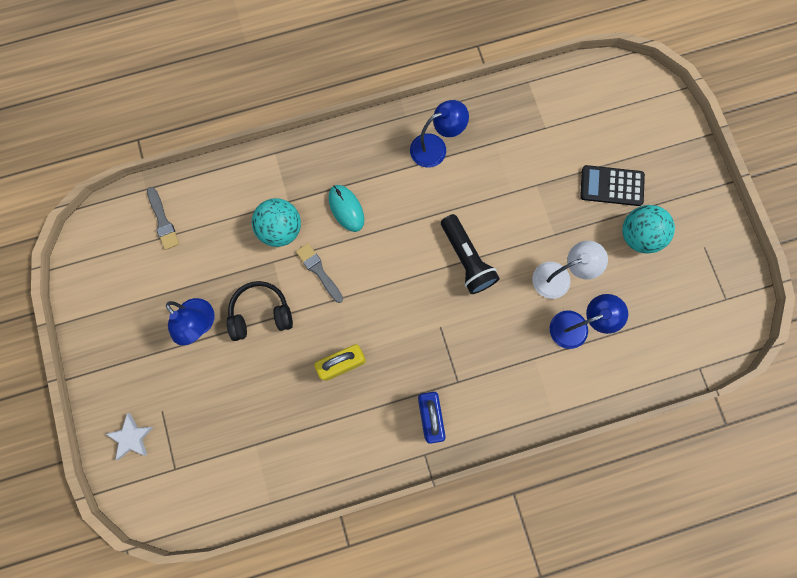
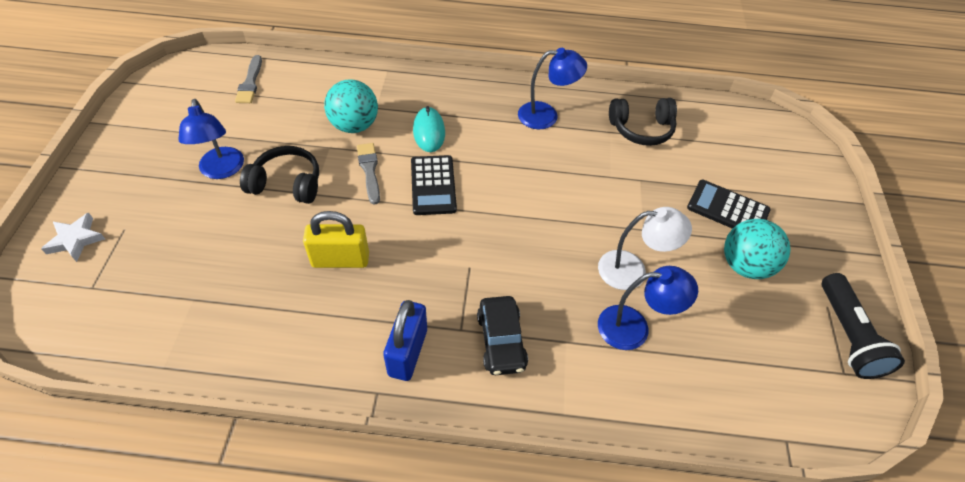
camera: 20 degrees right, 25 degrees down
black flashlight [441,214,500,294] -> black flashlight moved to [821,273,905,379]
none -> black calculator [411,155,457,215]
none -> black car [477,296,528,375]
none -> black headphones [609,98,677,146]

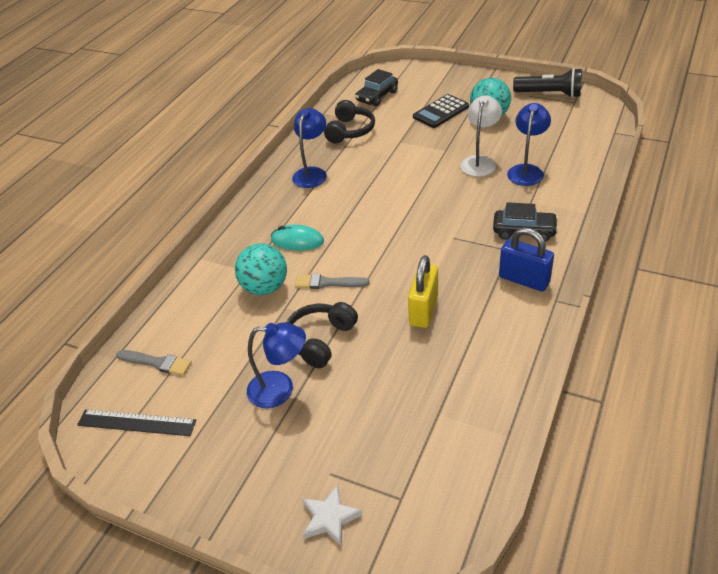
camera: 65 degrees left, 10 degrees down
black calculator [411,155,457,215] -> none
none -> black ruler [77,409,196,436]
none -> black car [355,69,398,106]

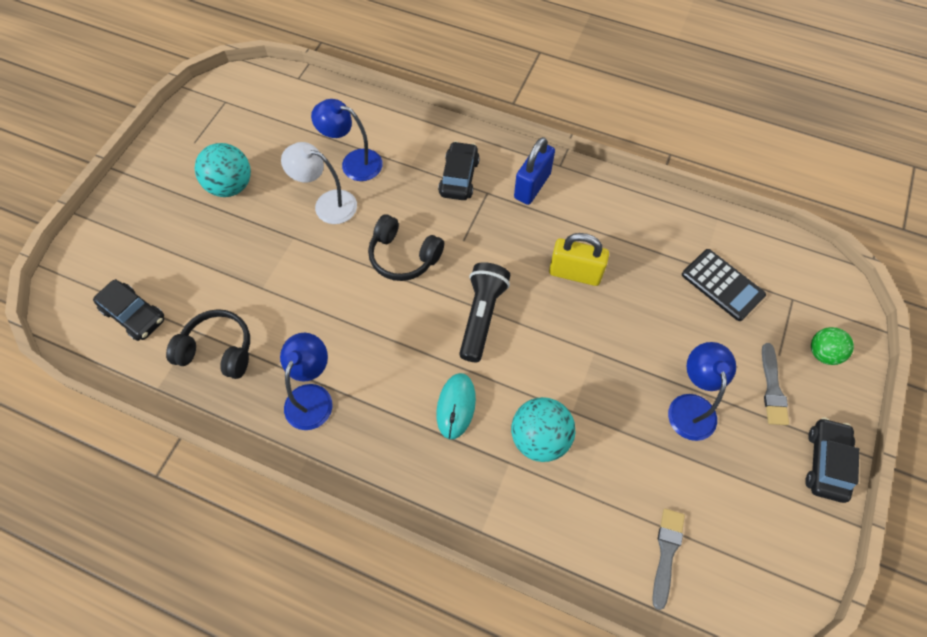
camera: 95 degrees left, 20 degrees up
black ruler [77,409,196,436] -> none
black headphones [286,302,358,368] -> black headphones moved to [368,214,444,281]
blue lamp [292,108,327,188] -> blue lamp turned 90 degrees clockwise [280,333,332,430]
grey brush [295,274,369,289] -> grey brush moved to [762,343,789,425]
white star [303,485,362,547] -> green ball [811,327,854,365]
black calculator [413,94,469,128] -> black calculator moved to [682,249,766,321]
black flashlight [513,68,582,98] -> black flashlight moved to [459,262,511,362]
none -> black car [805,418,859,503]

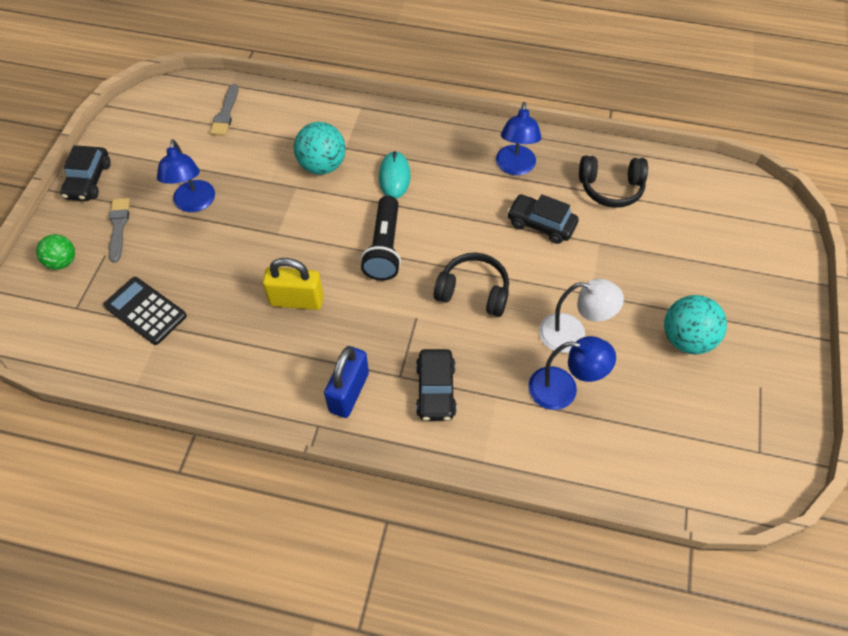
camera: 170 degrees right, 5 degrees down
black car [93,279,164,341] -> black car moved to [507,194,579,244]

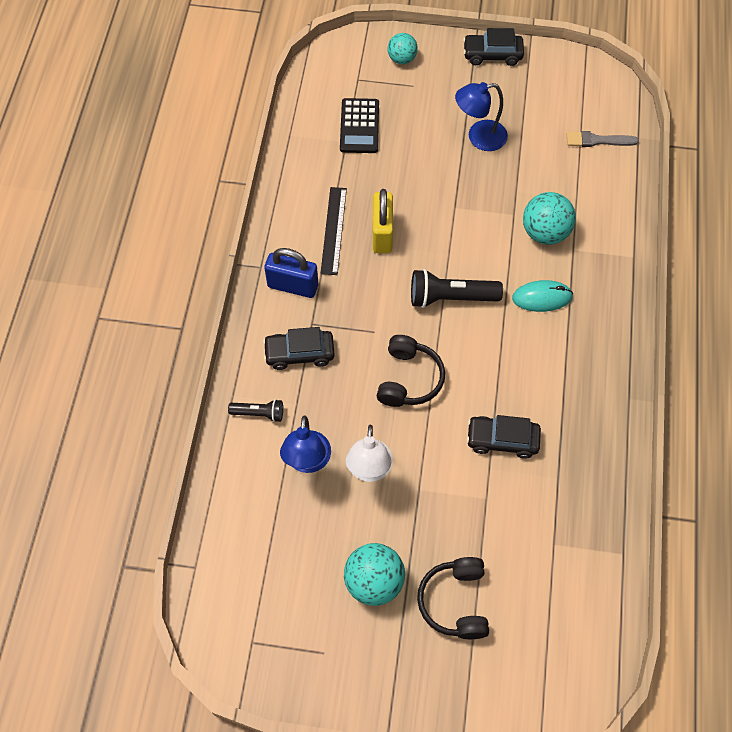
camera: 85 degrees right, 5 degrees up
green ball [36,234,75,270] -> turquoise ball [388,33,418,64]
black calculator [103,277,187,345] -> black calculator turned 150 degrees clockwise [340,98,379,153]
grey brush [109,198,130,263] -> none
blue lamp [496,102,541,175] -> none
black car [507,194,579,244] -> black car turned 105 degrees counterclockwise [466,415,541,459]
black headphones [579,155,648,208] -> black headphones moved to [417,557,489,639]
none -> black flashlight [228,399,283,422]
none -> black ruler [321,187,347,275]

